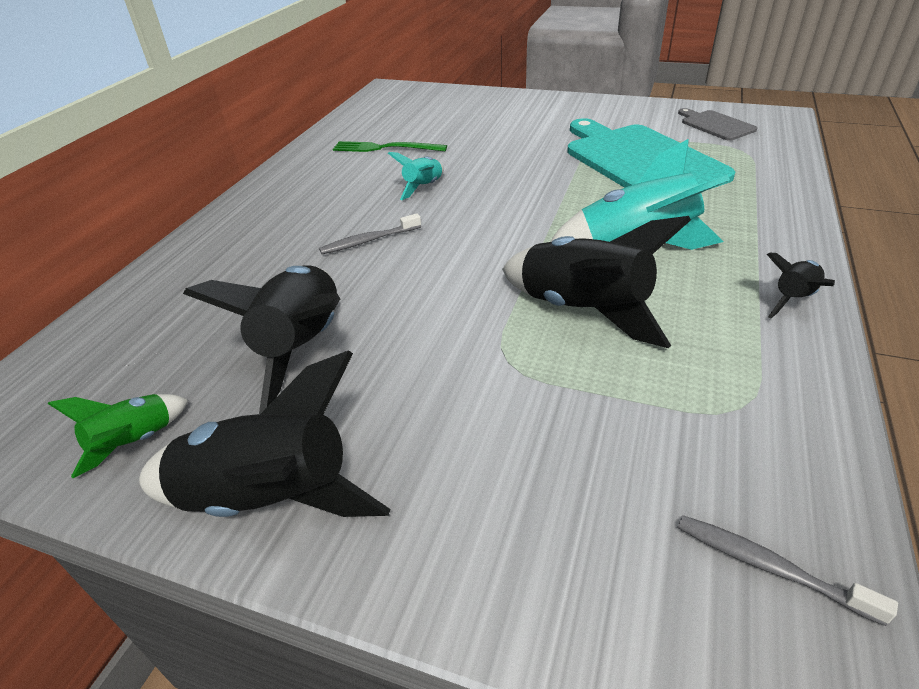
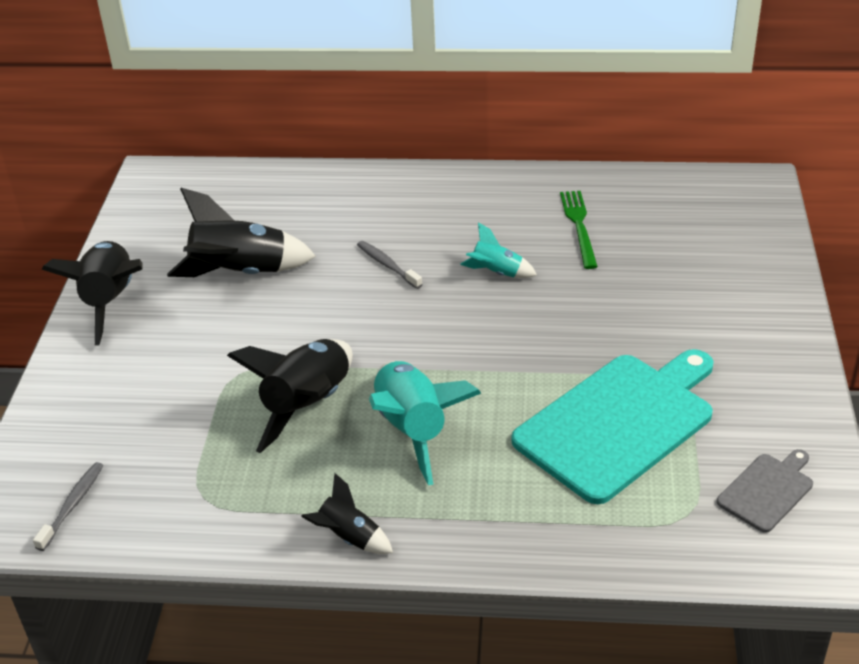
camera: 75 degrees right, 0 degrees up
green rocket [48,394,189,478] -> none

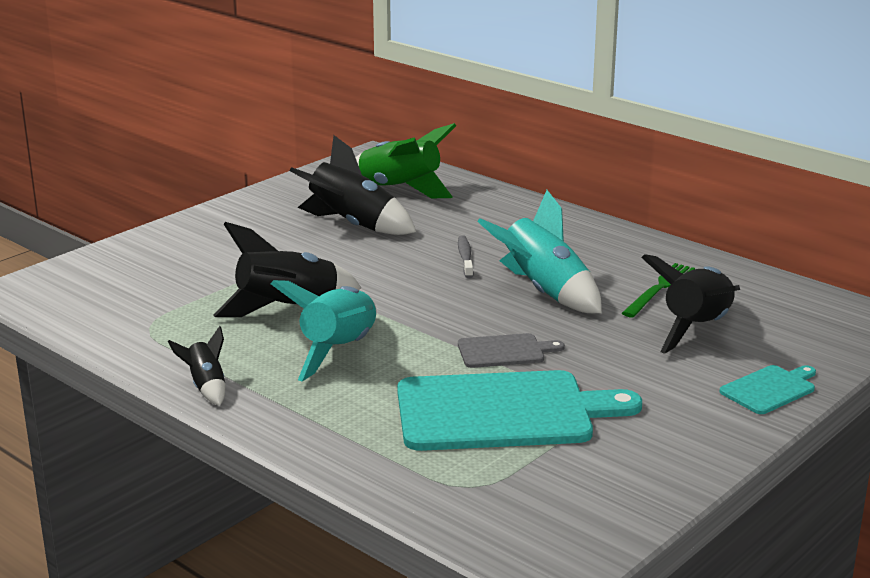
camera: 35 degrees right, 15 degrees down
grey toothbrush [33,462,104,551] -> none
black rocket [42,241,142,345] -> black rocket moved to [641,254,740,354]
turquoise rocket [460,222,537,278] -> turquoise rocket [477,190,602,313], size x1.91
grey cutting board [717,449,813,533] -> grey cutting board moved to [458,333,565,368]
none -> green rocket [355,123,456,198]
none -> turquoise cutting board [719,365,816,414]

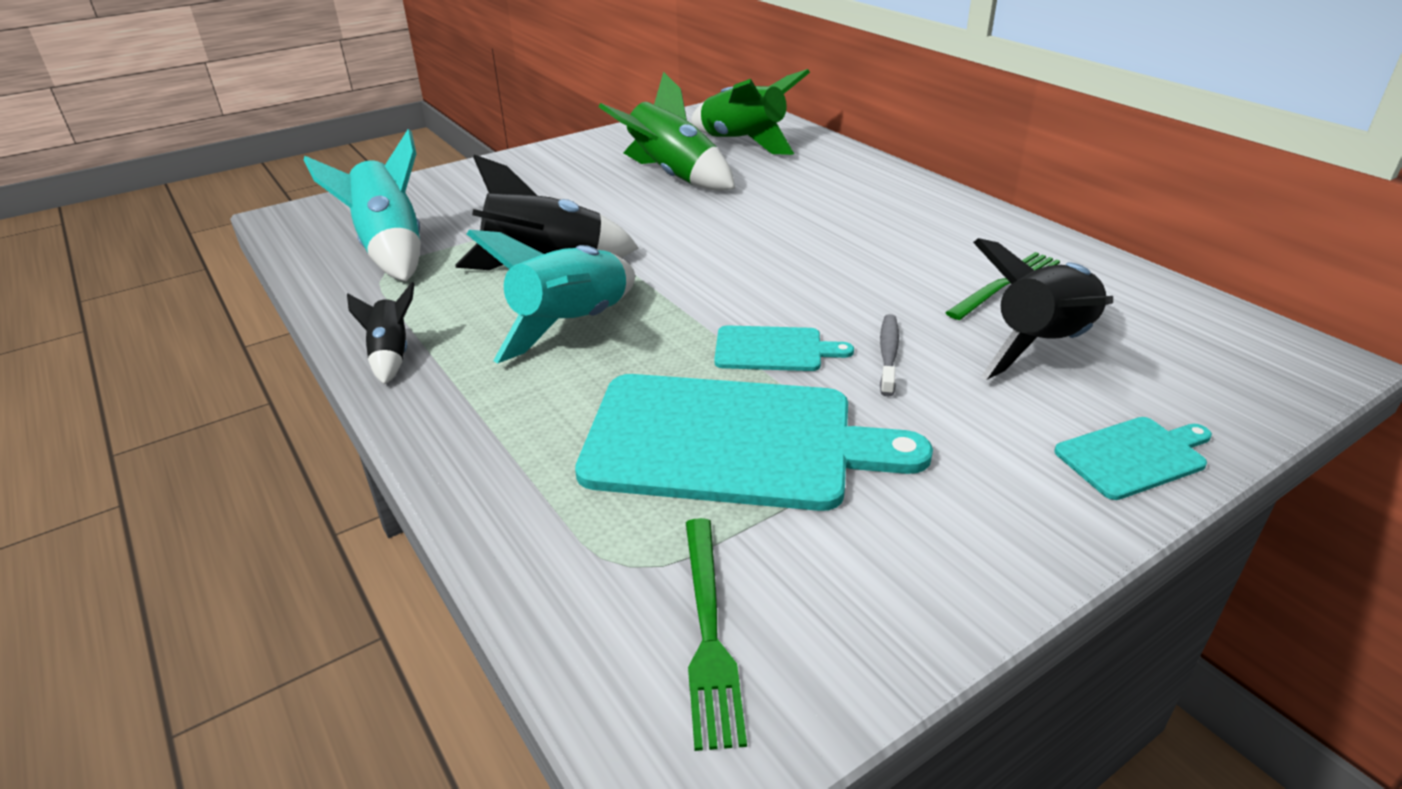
camera: 15 degrees right, 10 degrees up
black rocket [290,135,416,235] -> green rocket [599,72,735,191]
grey toothbrush [458,235,473,278] -> grey toothbrush moved to [880,314,899,397]
grey cutting board [458,333,565,368] -> turquoise cutting board [714,325,854,371]
turquoise rocket [477,190,602,313] -> turquoise rocket moved to [304,129,421,281]
none -> green fork [686,518,747,751]

